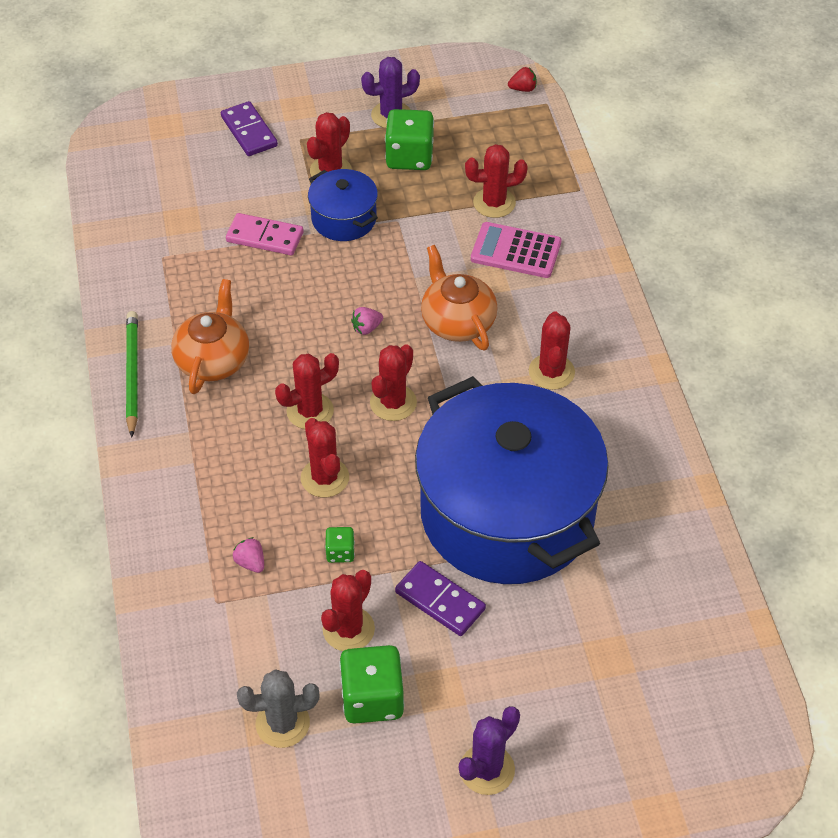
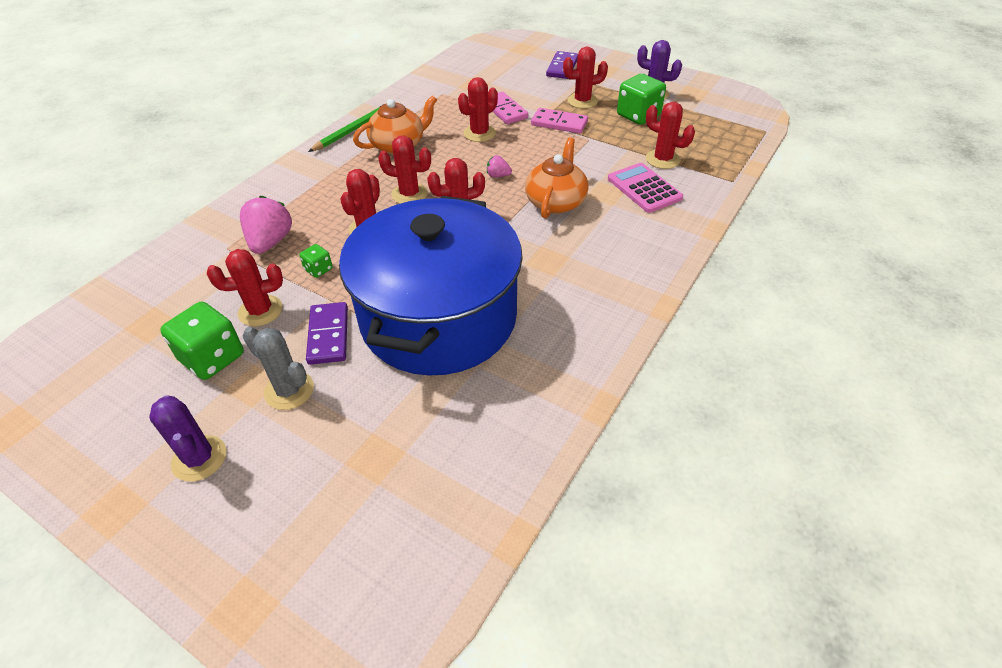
camera: 45 degrees right, 5 degrees down
pink strawberry [233,537,264,573] -> pink strawberry [240,196,292,254], size x2.01
grey cactus [237,669,320,748] -> grey cactus moved to [242,327,314,410]
blue pot [308,169,378,241] -> pink domino [531,108,588,134]
purple cactus [459,706,520,795] -> purple cactus turned 60 degrees clockwise [149,395,226,482]
red strawberry [508,67,536,92] -> none
red cactus [529,311,575,390] -> red cactus moved to [458,77,498,142]

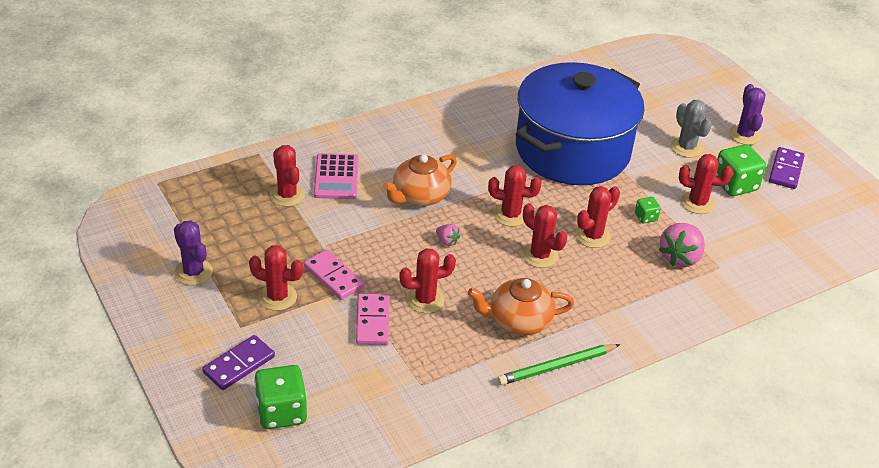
camera: 155 degrees left, 5 degrees down
purple domino [306,302,348,365] -> purple domino moved to [769,147,805,189]
green dice [617,74,666,125] -> green dice moved to [254,365,307,429]

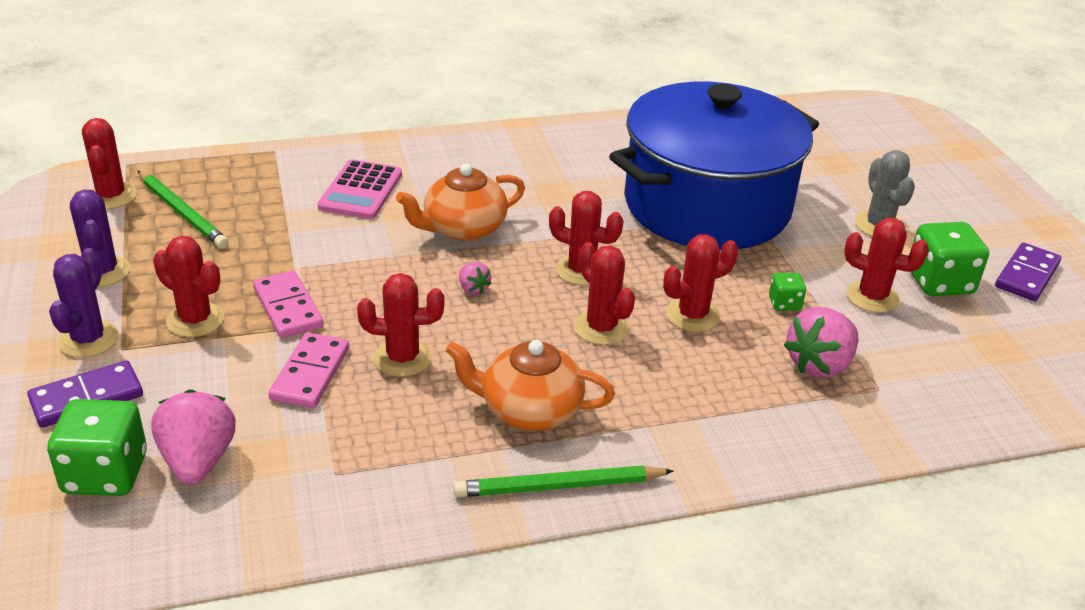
camera: 15 degrees right, 5 degrees down
red cactus [270,145,305,207] -> red cactus moved to [82,118,137,209]
purple cactus [729,84,765,145] -> purple cactus moved to [49,248,119,358]
none -> green pencil [138,171,229,249]
none -> pink strawberry [151,389,236,485]

